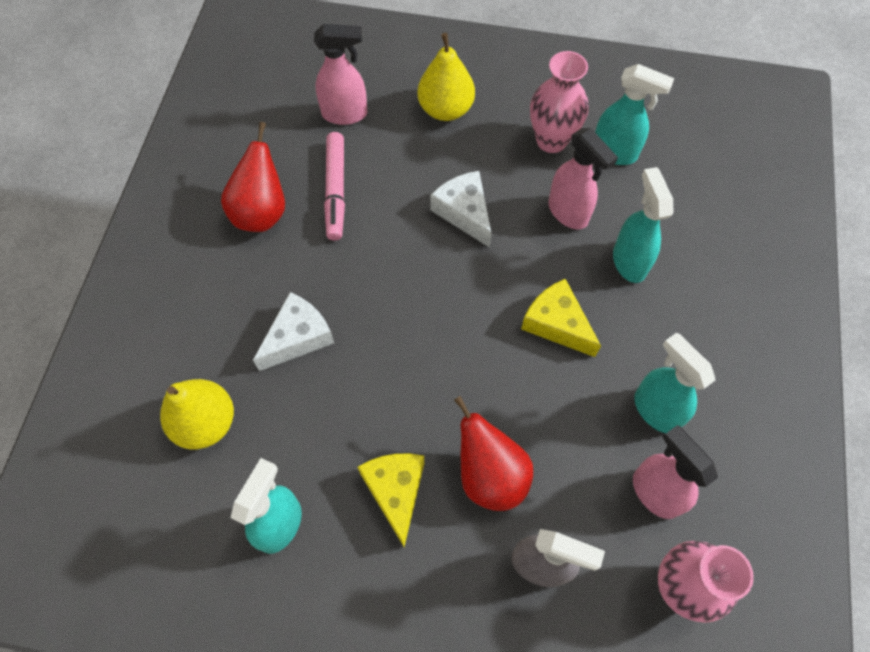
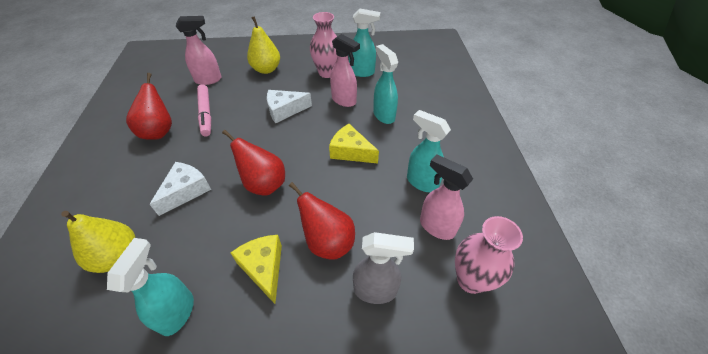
camera: 15 degrees left, 15 degrees down
white cheese [430,171,492,248] -> white cheese turned 60 degrees counterclockwise [267,90,312,123]
none -> red pear [222,130,285,196]

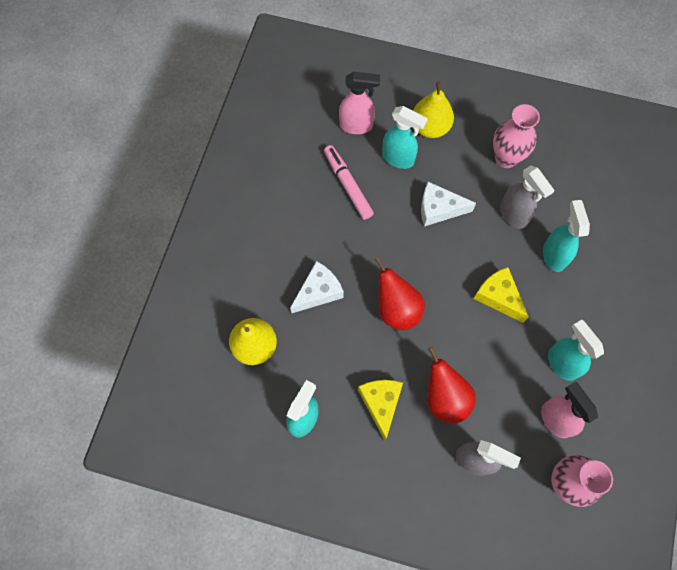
camera: 20 degrees right, 20 degrees up
red pear [126,73,172,140] -> none
pink marker [197,84,211,136] -> pink marker turned 150 degrees clockwise [324,145,374,220]
pink spray bottle [330,34,360,107] -> grey spray bottle [500,166,555,229]
turquoise spray bottle [349,9,380,77] -> turquoise spray bottle moved to [382,106,428,169]

